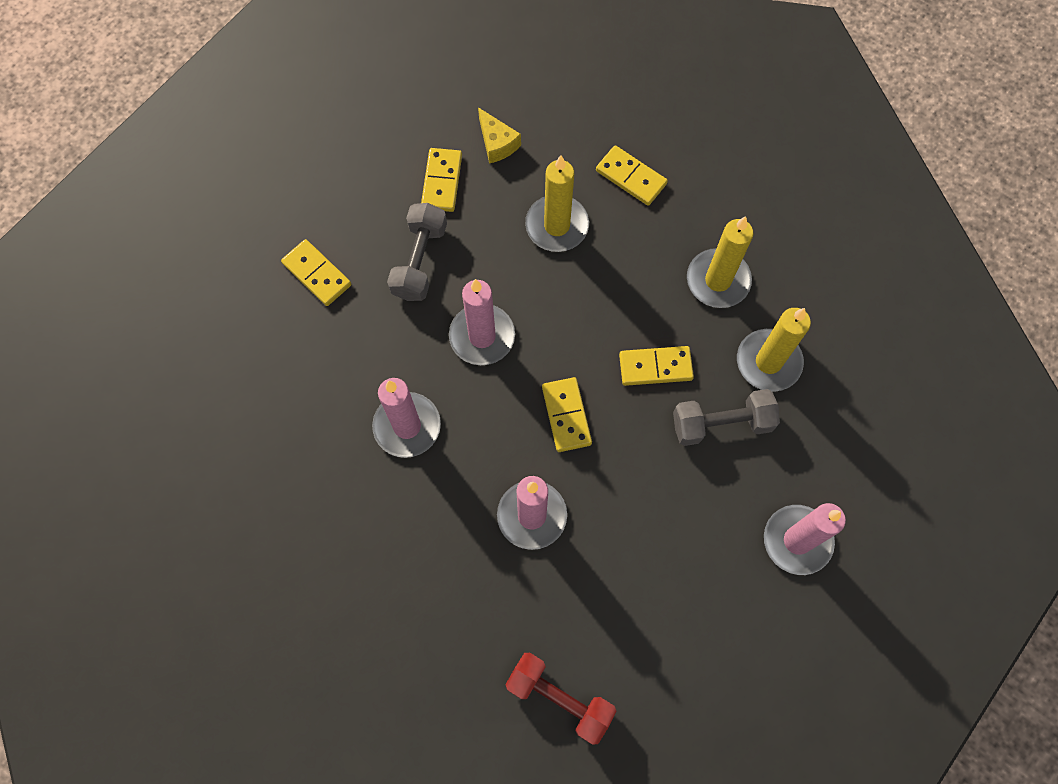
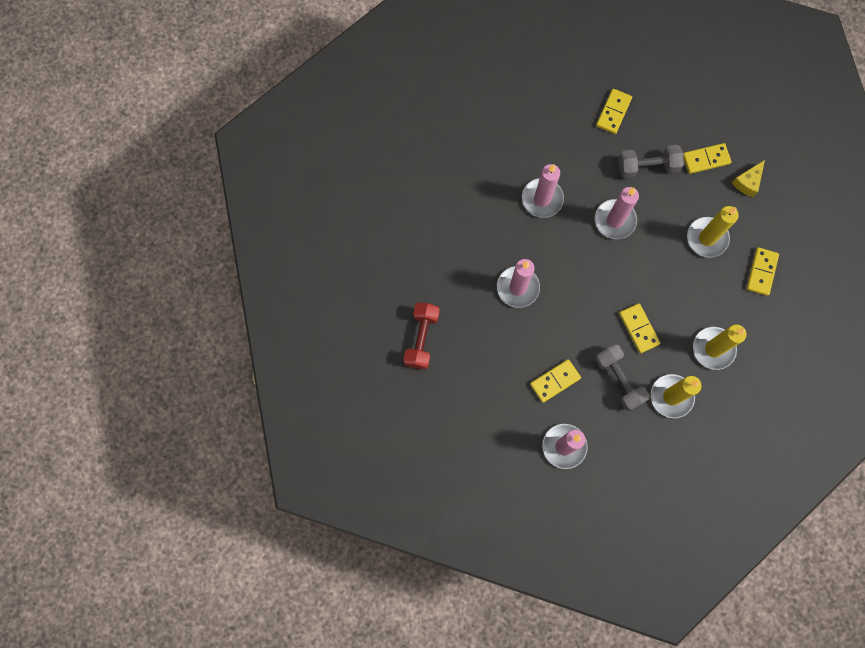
camera: 70 degrees right, 5 degrees up
yellow domino [542,377,592,452] -> yellow domino moved to [530,359,581,403]

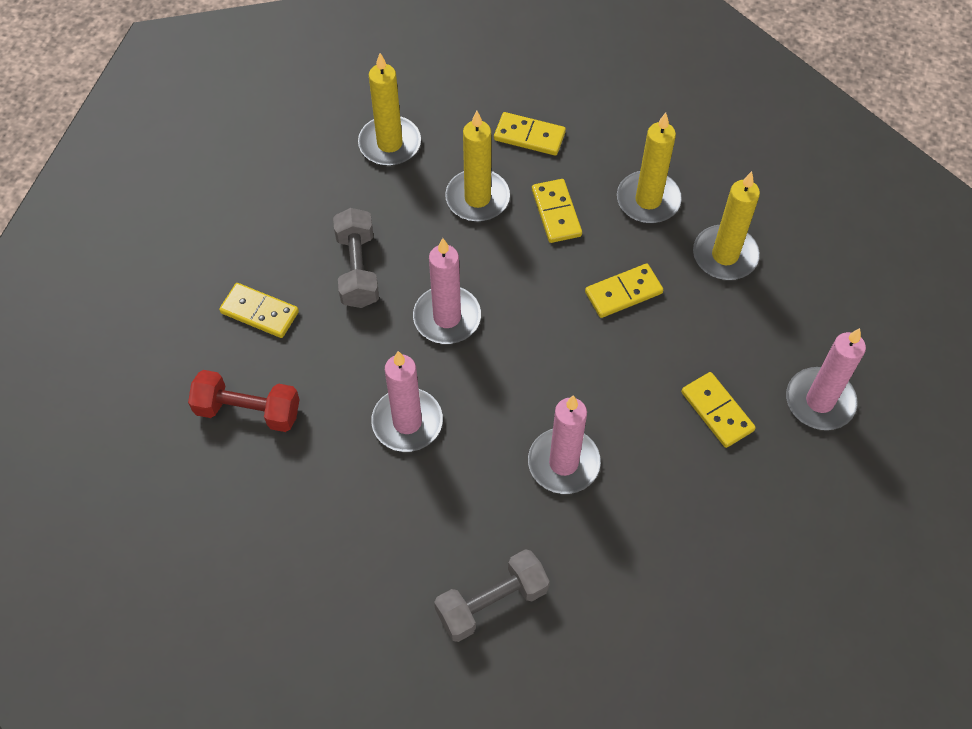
camera: 90 degrees left, 15 degrees down
red dumbbell [404,303,440,369] -> red dumbbell moved to [188,370,300,432]
grey dumbbell [595,344,650,411] -> grey dumbbell moved to [434,549,550,642]
yellow domino [684,143,732,174] -> yellow domino moved to [532,179,582,243]
yellow cheese [732,160,765,197] -> yellow candle [358,53,421,166]

